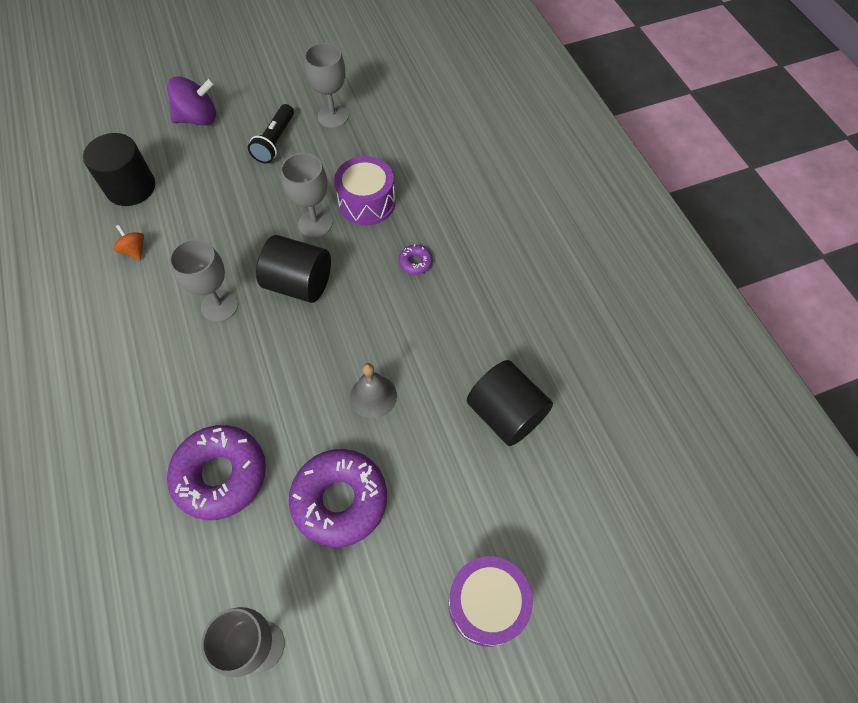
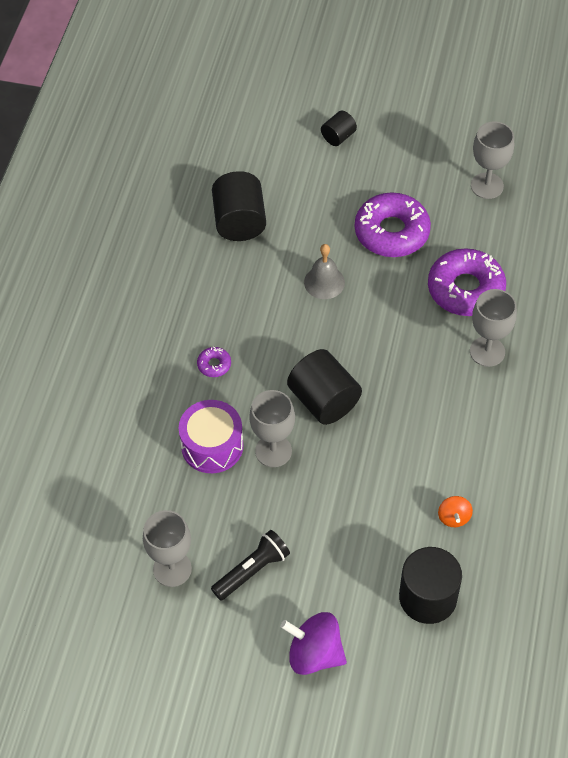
camera: 145 degrees left, 5 degrees down
grey goblet [169,239,238,322] -> grey goblet moved to [470,289,517,367]
purple drum [449,556,533,647] -> black cylinder [321,110,357,146]

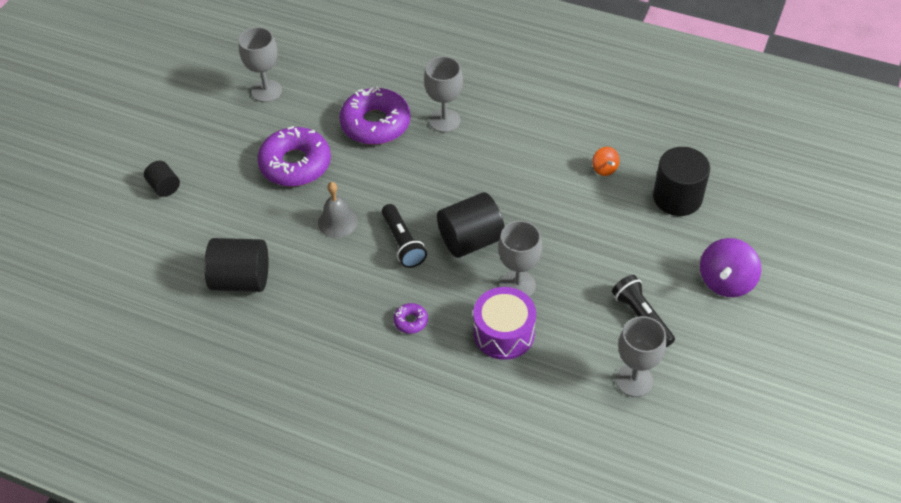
camera: 80 degrees left, 5 degrees down
orange spinning top [438,496,473,527] -> orange spinning top turned 60 degrees clockwise [592,147,620,176]
none -> black flashlight [382,204,427,268]

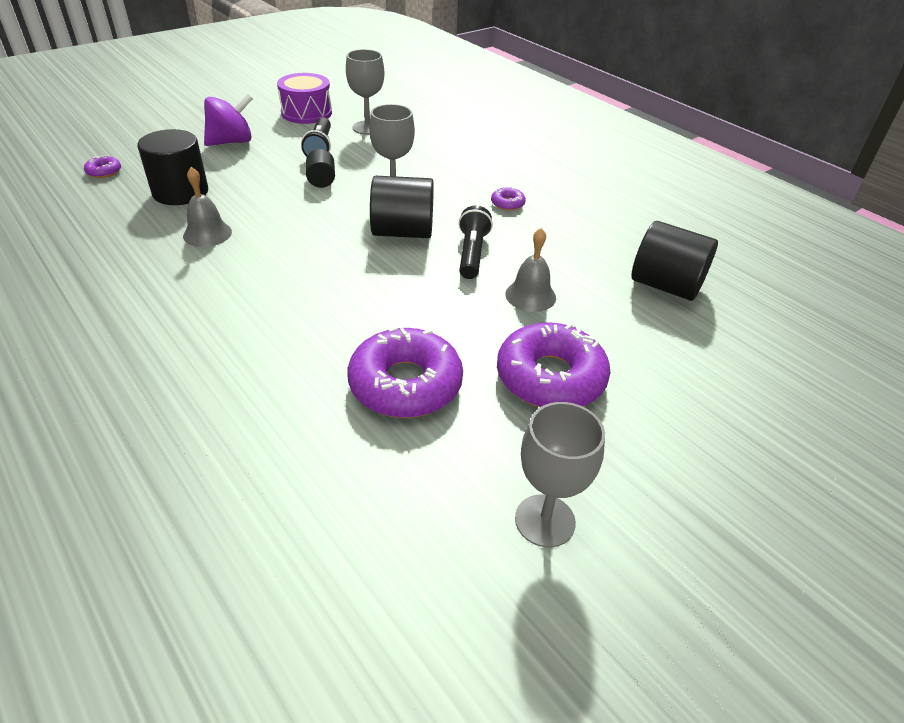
camera: 155 degrees left, 10 degrees down
black cylinder [144,161,180,197] -> black cylinder moved to [306,149,335,188]
grey goblet [424,56,463,133] -> none
purple drum [473,287,536,360] -> purple drum moved to [277,73,332,124]
orange spinning top [592,147,620,176] -> grey bell [183,167,232,247]
none -> purple donut [84,155,121,178]

